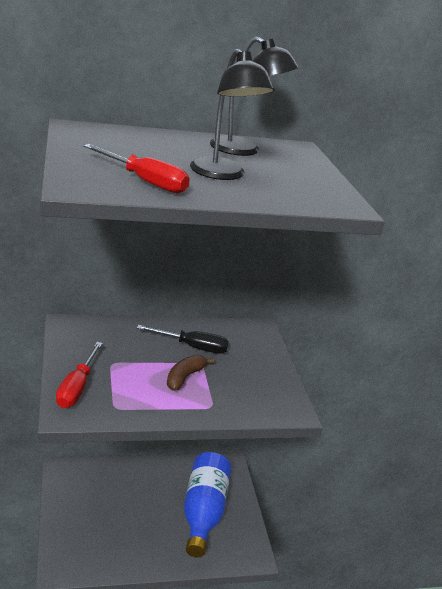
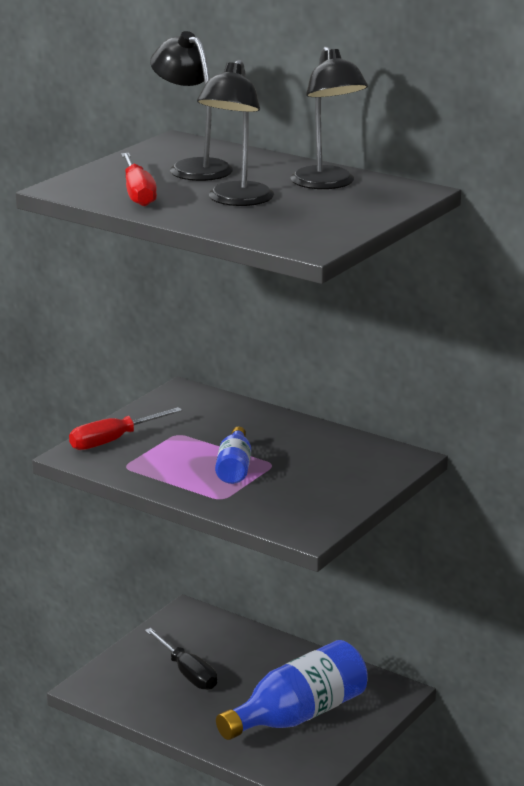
camera: 50 degrees right, 5 degrees down
black screwdriver [137,325,229,354] -> black screwdriver moved to [145,628,217,690]
brown banana [167,355,214,391] -> blue bottle [215,427,251,484]
none -> black lamp [150,31,233,181]

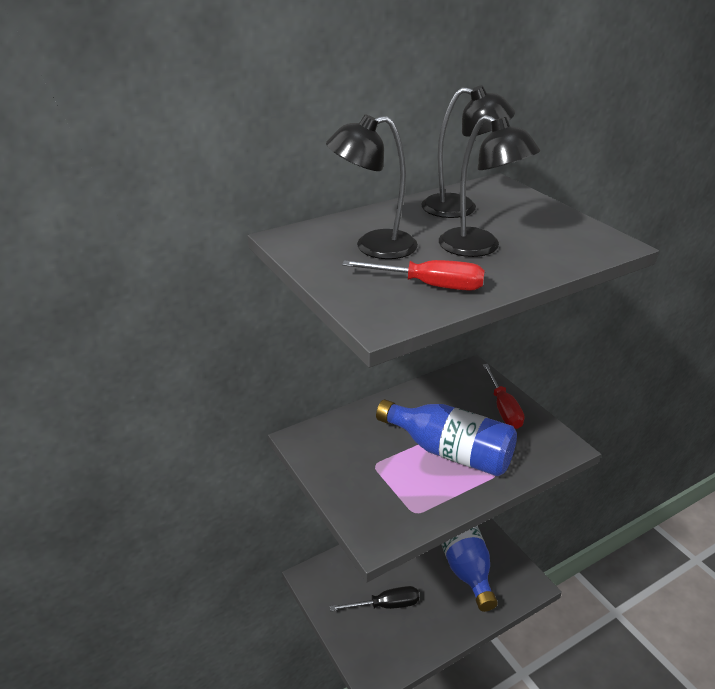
camera: 65 degrees left, 10 degrees up
red screwdriver [69,407,182,450] -> red screwdriver moved to [482,364,524,429]
blue bottle [215,427,251,484] -> blue bottle [376,399,517,476], size x1.95

